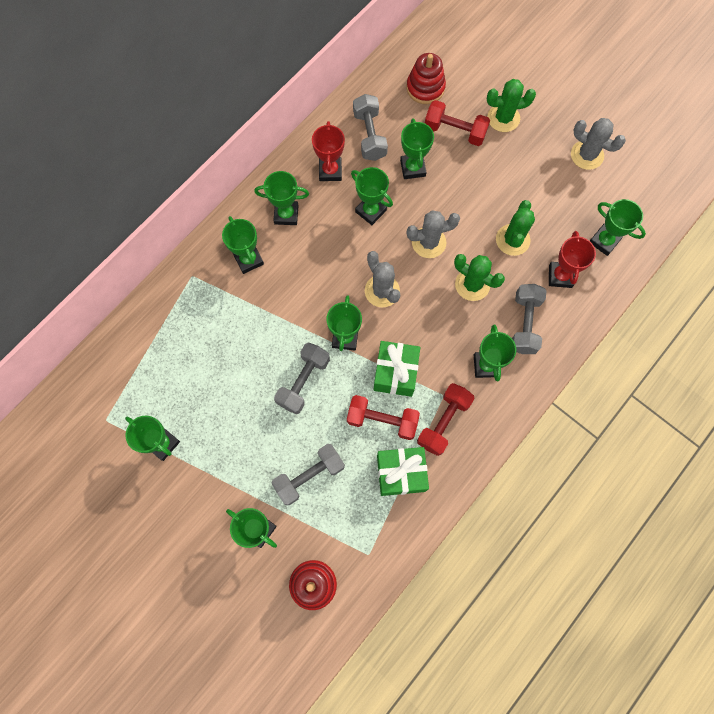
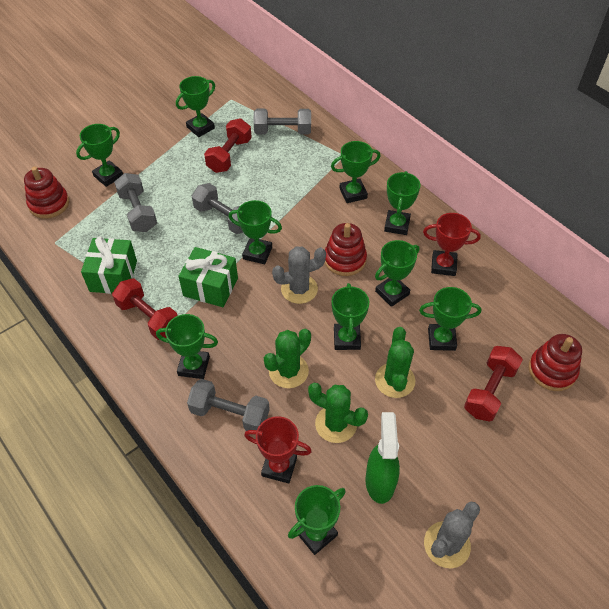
camera: 100 degrees right, 20 degrees down
red dumbbell [347,395,420,440] -> red dumbbell moved to [204,119,252,173]
grey dumbbell [353,94,388,161] -> grey dumbbell moved to [254,109,311,135]
grey cactus [407,210,460,258] -> green trophy [332,283,369,350]
green cactus [487,79,536,132] -> green cactus moved to [375,327,416,398]
none -> red stacking toy [325,223,367,276]
none -> green spray bottle [366,412,400,504]

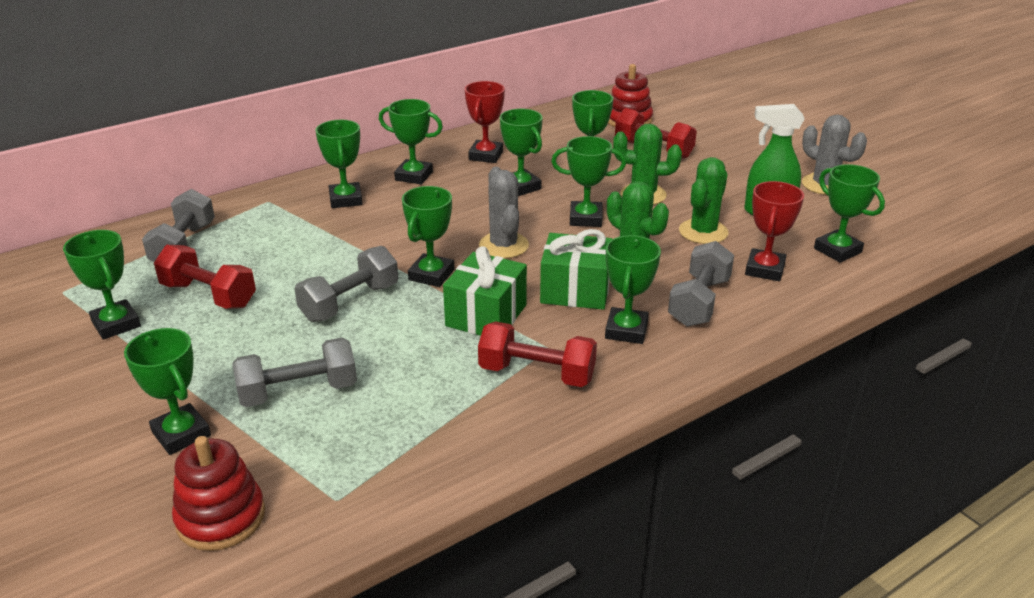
camera: 85 degrees left, 20 degrees down
green gift [81,236,137,294] -> green gift moved to [540,229,612,310]
red dumbbell [112,278,178,340] -> red dumbbell turned 60 degrees clockwise [478,321,597,387]
red stacking toy [325,223,367,276] -> none

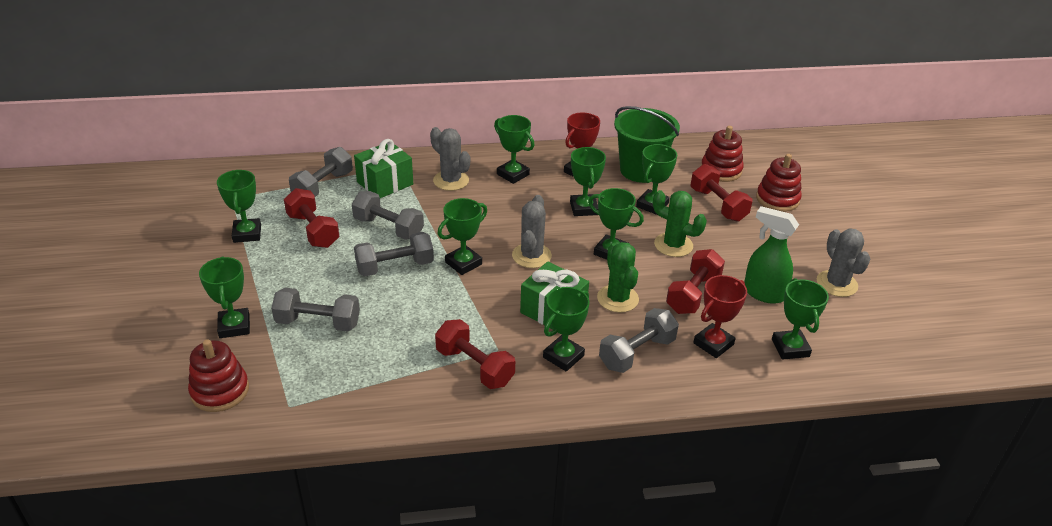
camera: 25 degrees right, 5 degrees up
green trophy [315,120,363,208] -> grey cactus [430,127,470,191]
green gift [443,246,527,336] -> green gift moved to [354,139,413,198]
green cactus [679,157,728,244] -> red dumbbell [666,249,725,314]
none -> grey dumbbell [352,191,424,240]
none -> green bucket [614,106,680,183]
none -> red stacking toy [756,154,802,212]

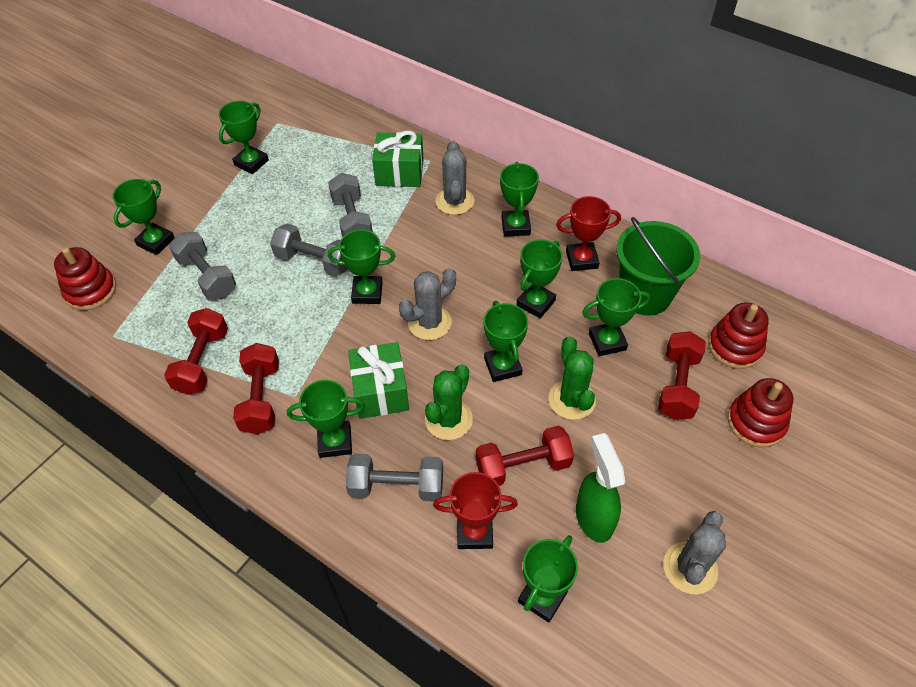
camera: 45 degrees right, 15 degrees up
red dumbbell [284,188,339,248] -> red dumbbell moved to [164,308,228,395]
grey dumbbell [289,147,353,197] -> none

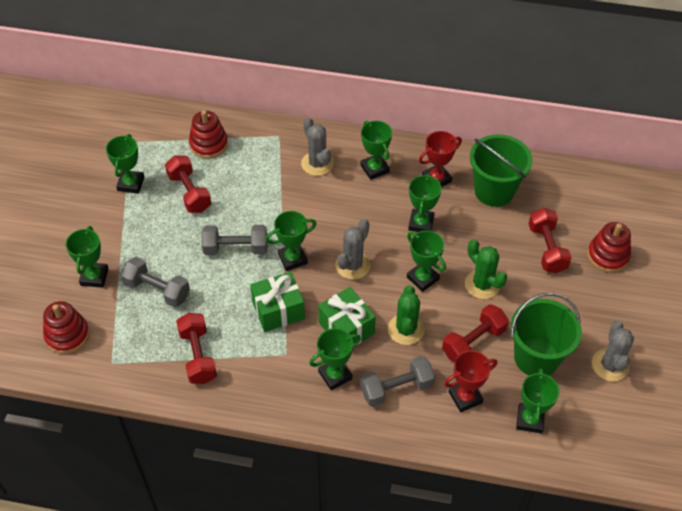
camera: 25 degrees left, 0 degrees up
red dumbbell [233,343,279,434] -> red dumbbell moved to [165,155,211,213]
grey dumbbell [328,173,373,237] -> none
green gift [372,131,424,187] -> green gift moved to [250,272,305,332]
green spray bottle [576,433,625,543] -> green bucket [511,292,582,376]
green trophy [582,278,650,356] -> none
red stacking toy [708,303,769,369] -> red stacking toy moved to [189,110,228,159]

